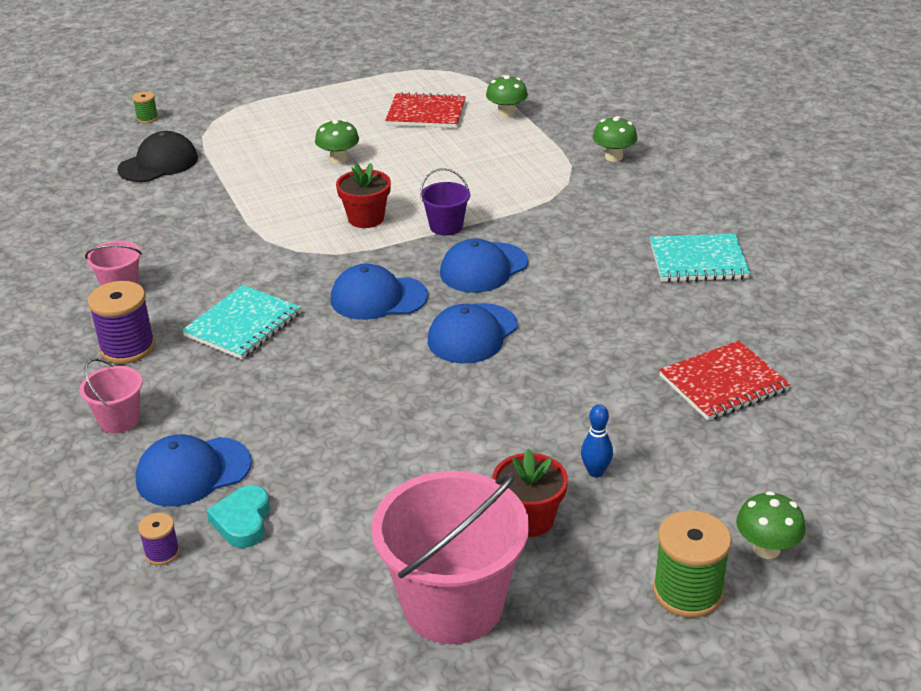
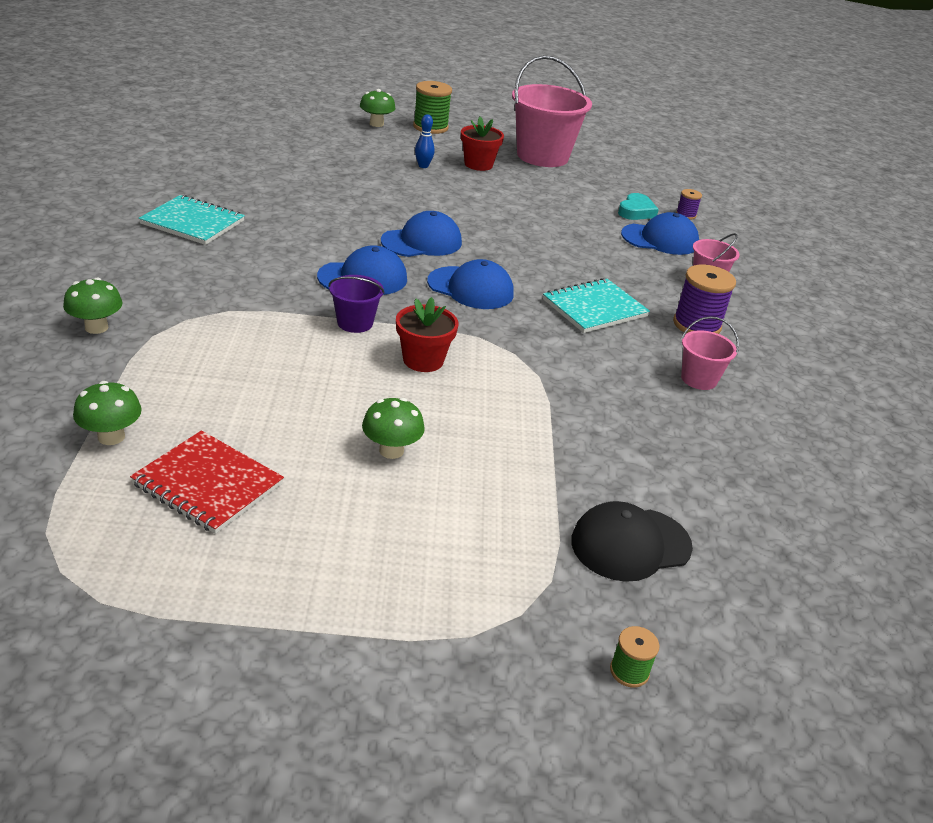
camera: 160 degrees left, 0 degrees up
red notebook [659,341,790,421] -> none

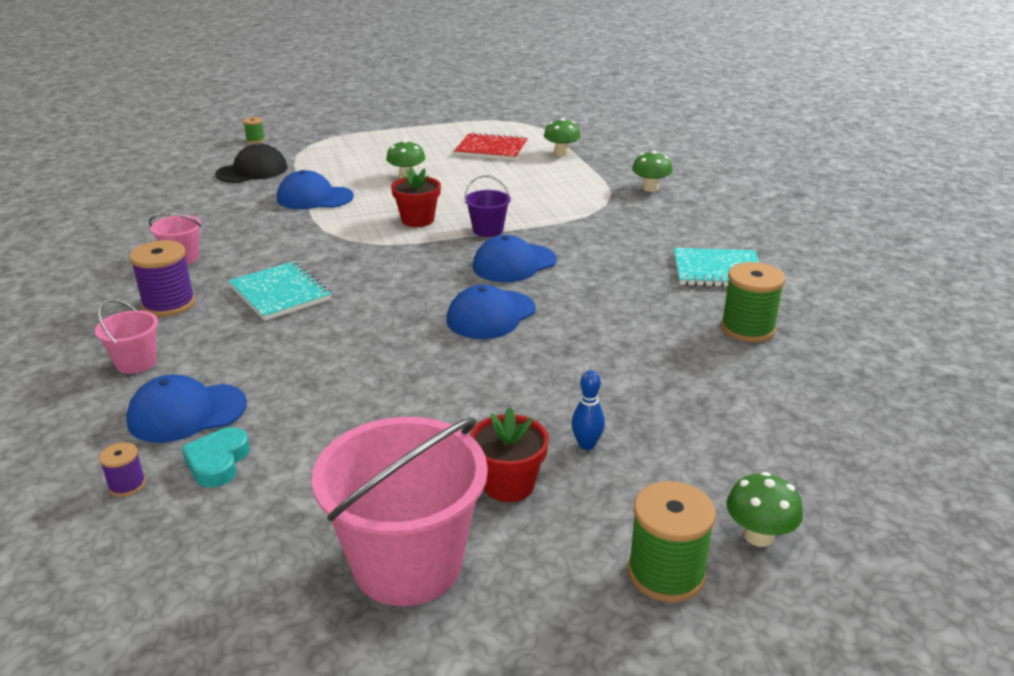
camera: 165 degrees right, 5 degrees down
blue cap [427,259,514,309] -> blue cap moved to [277,170,354,209]
turquoise notebook [543,278,650,333] -> turquoise notebook turned 75 degrees counterclockwise [228,261,332,321]
none -> green spool [721,262,785,342]

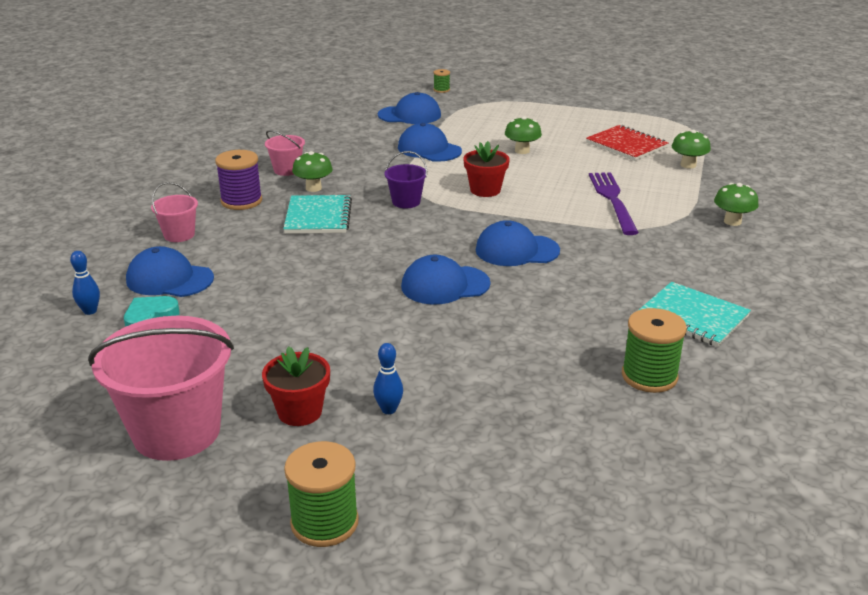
camera: 35 degrees right, 0 degrees up
purple spool [99,442,146,497] -> blue bowling pin [70,251,100,315]
black cap [215,143,288,183] -> blue cap [378,92,441,124]
purple bucket [464,175,511,237] -> purple bucket moved to [384,151,427,208]
green mushroom [726,472,803,547] -> green mushroom moved to [292,151,332,192]
none -> purple fork [589,172,639,235]

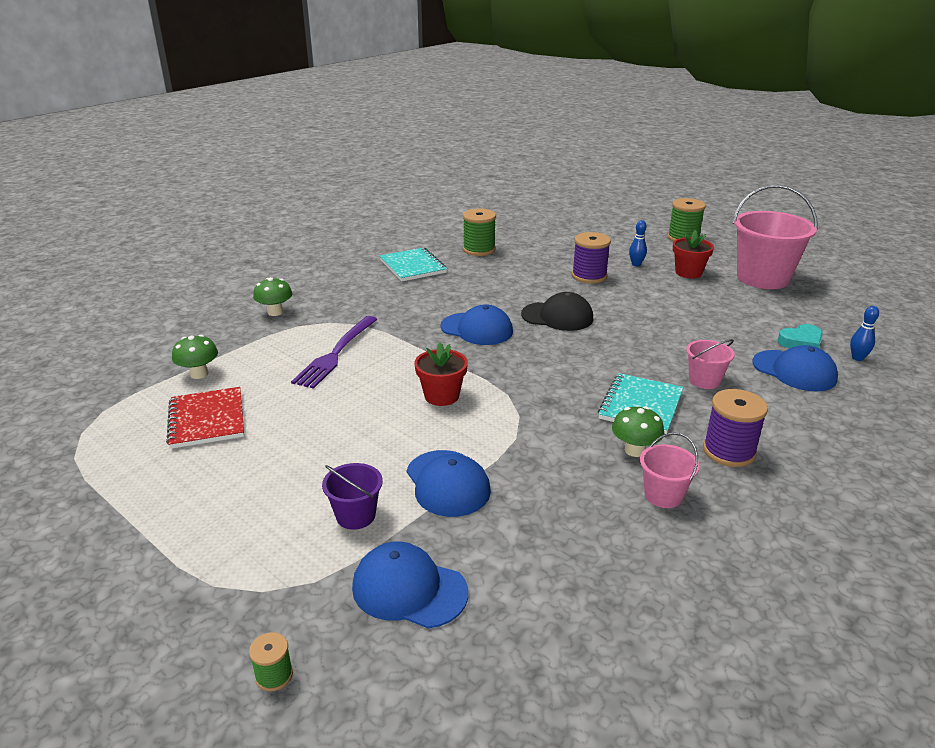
camera: 155 degrees left, 0 degrees up
pink bucket [151,182,198,242] -> pink bucket moved to [686,339,735,389]
purple bucket [384,151,427,208] -> purple bucket moved to [322,463,383,530]
blue cap [401,255,491,305] -> black cap [521,292,593,331]
green mushroom [505,116,542,154] -> none
none -> purple spool [572,232,611,284]

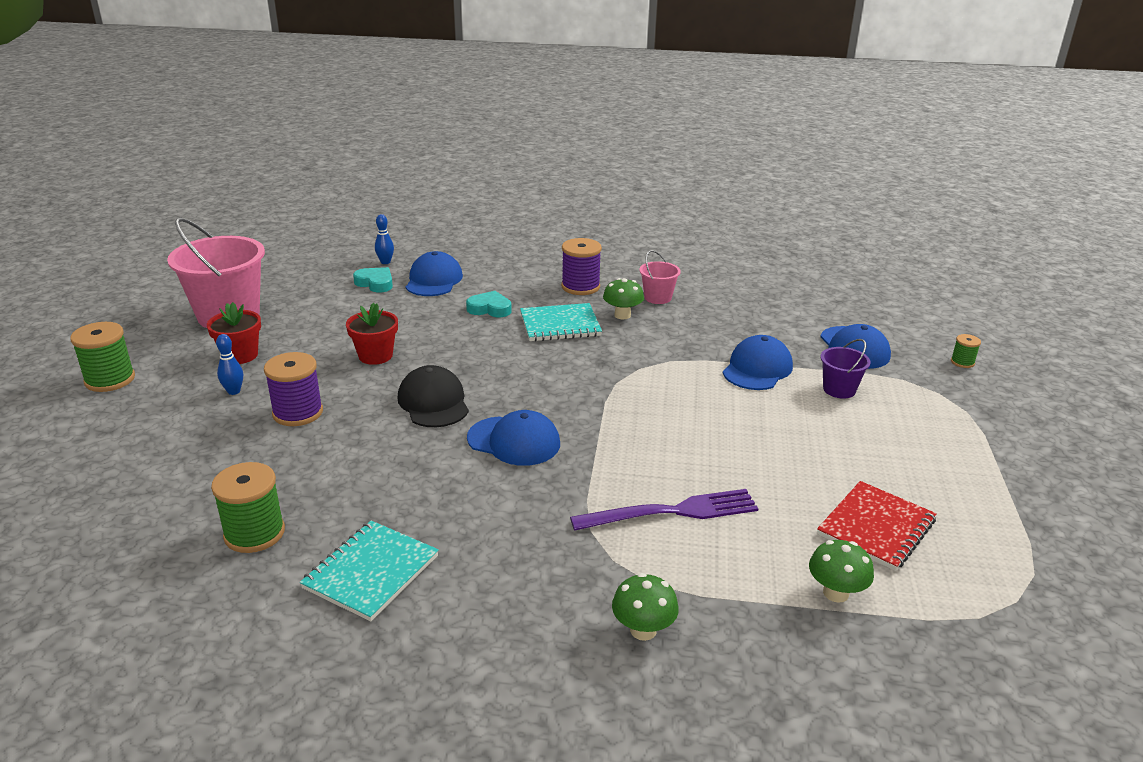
camera: 125 degrees left, 0 degrees up
red flower pot [414,342,468,406] -> red flower pot moved to [346,303,398,365]
blue cap [441,305,513,345] -> blue cap turned 120 degrees clockwise [467,410,560,466]
pink bucket [686,339,735,389] -> turquoise heart [466,291,512,317]

